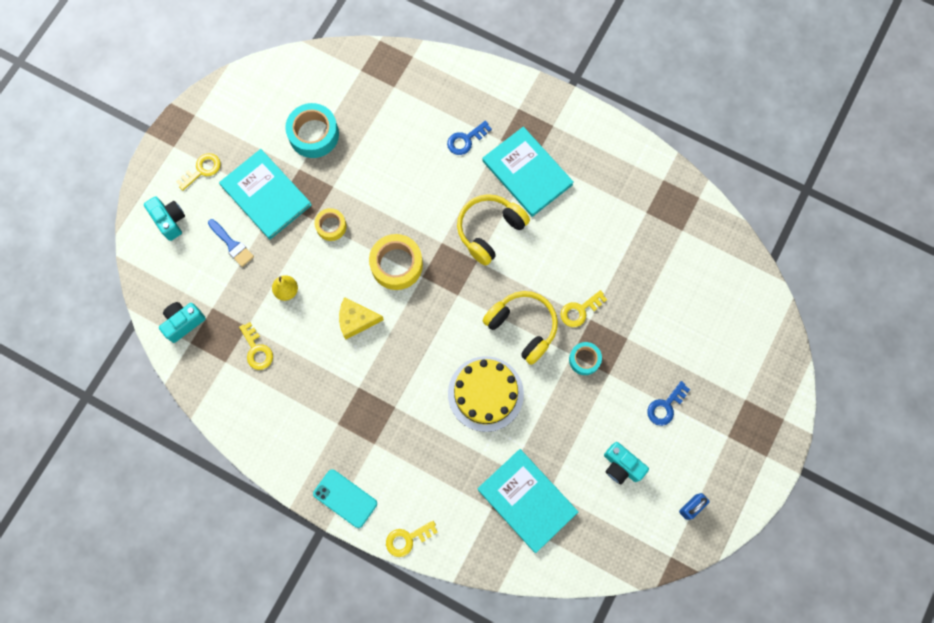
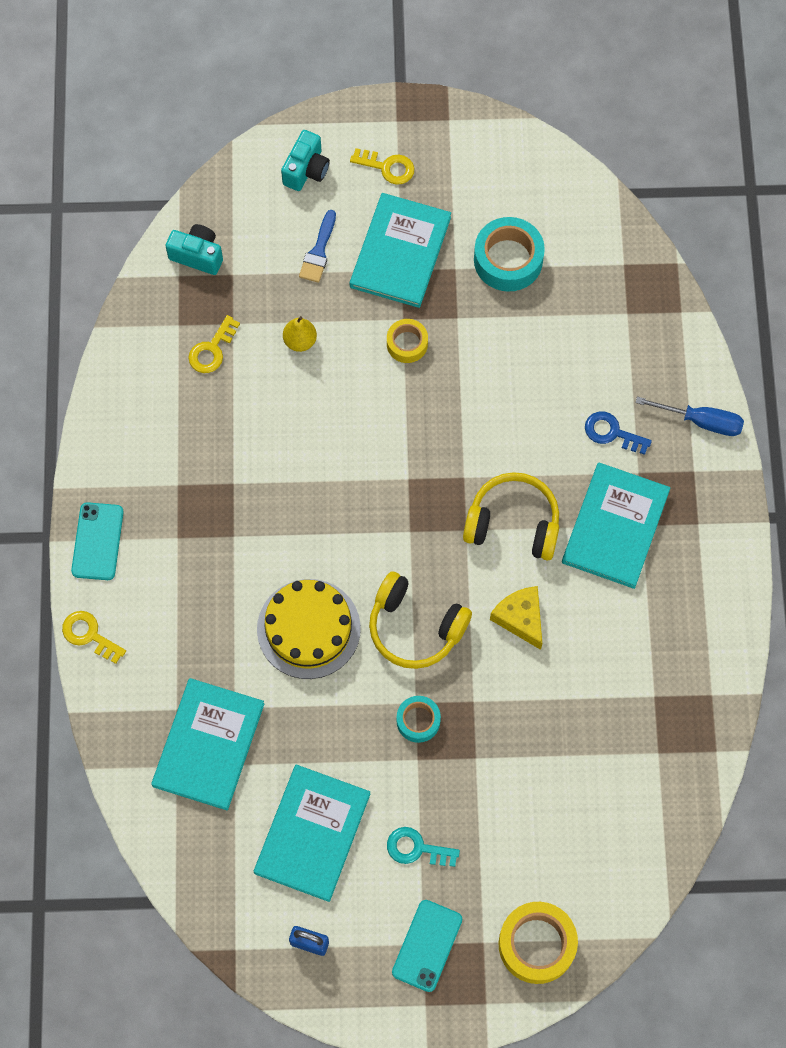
camera: 60 degrees right, 5 degrees down
yellow cheese [339,297,384,339] -> yellow cheese moved to [490,586,542,650]
yellow tape [369,234,423,290] -> yellow tape moved to [498,902,578,984]
yellow headphones [483,291,558,365] -> yellow headphones turned 105 degrees clockwise [369,572,472,669]
yellow key [560,290,607,327] -> none
turquoise camera [604,442,649,484] -> turquoise book [254,765,370,902]
blue key [647,381,690,426] -> turquoise key [387,827,460,867]
none -> turquoise phone [392,900,462,992]
none -> blue screwdriver [635,397,744,436]

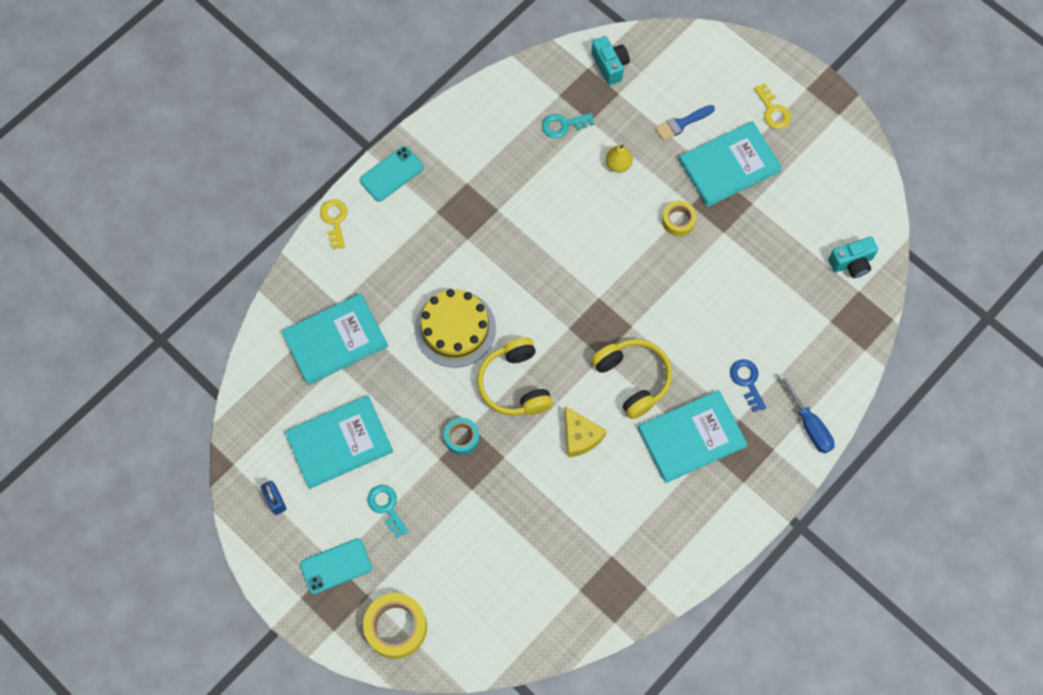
camera: 45 degrees right, 0 degrees up
yellow key [188,315,240,373] -> turquoise key [542,113,594,138]
turquoise camera [281,130,330,191] -> turquoise camera moved to [828,236,878,278]
turquoise tape [474,217,545,292] -> none
yellow cheese [490,586,542,650] -> yellow cheese turned 135 degrees clockwise [565,406,607,457]

